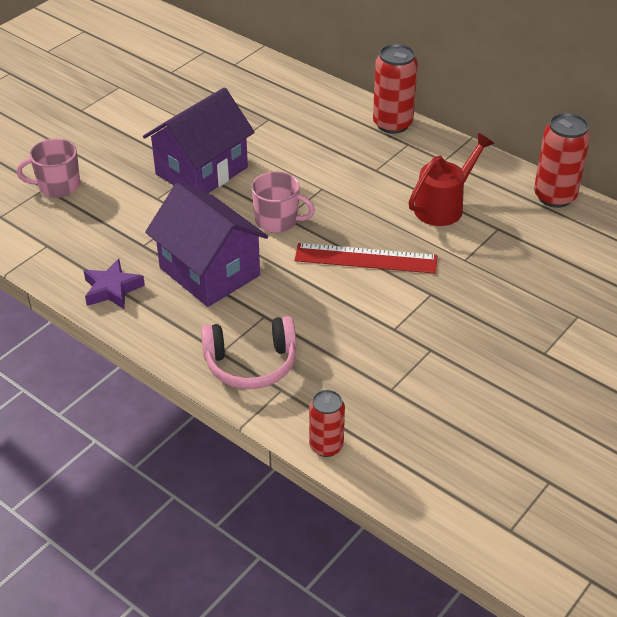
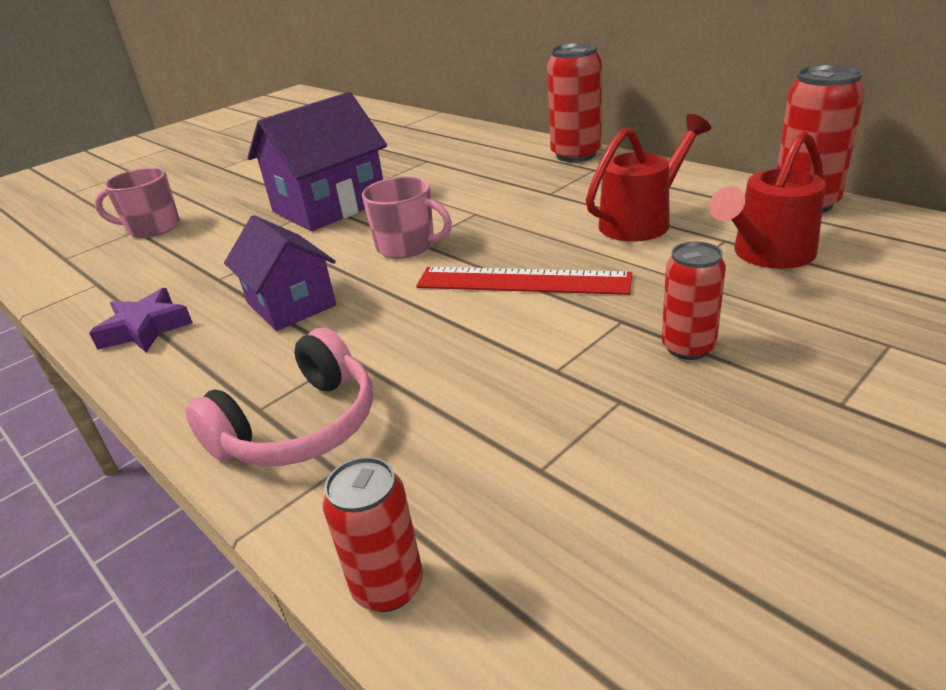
camera: 10 degrees right, 10 degrees down
purple house [145,183,268,307] -> purple house [224,215,336,331], size x0.66
pink headphones [201,316,296,389] -> pink headphones turned 45 degrees counterclockwise [185,328,373,466]
none -> red can [661,241,726,360]
none -> red watering can [709,131,826,269]

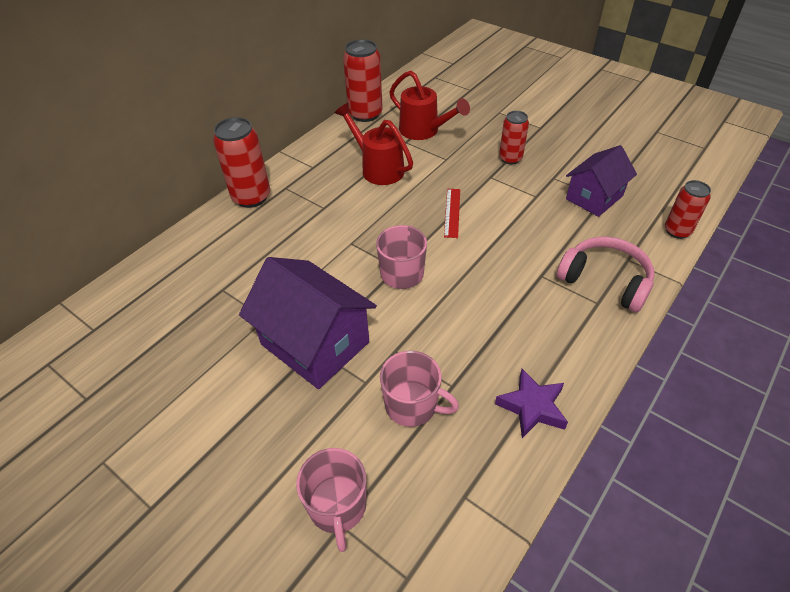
camera: 100 degrees left, 15 degrees up
purple house [224,215,336,331] -> purple house moved to [566,145,637,217]
red ruler [416,267,632,295] -> red ruler [444,189,460,238], size x0.58
none -> pink mug [380,351,459,427]

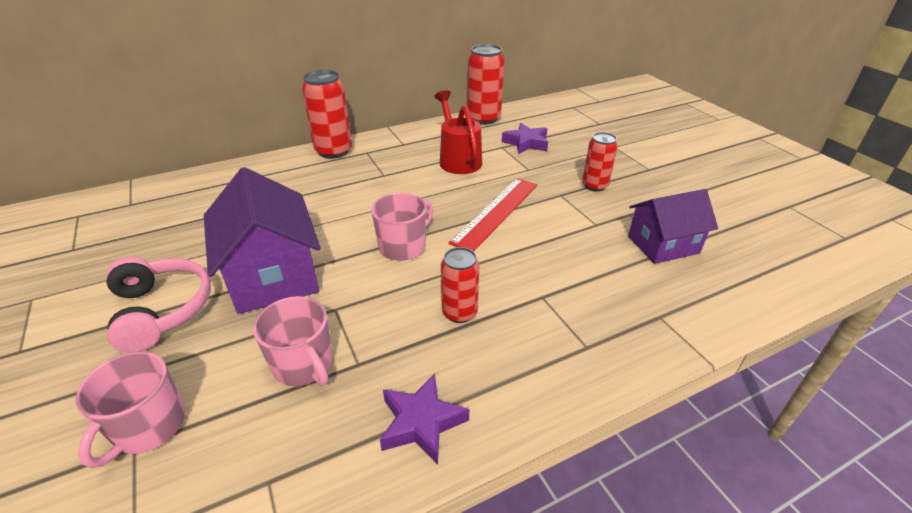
camera: 25 degrees right, 10 degrees down
red watering can [389,71,470,140] -> purple star [502,123,548,154]
red ruler [444,189,460,238] -> red ruler [449,178,537,251], size x1.73
pink headphones [557,236,655,312] -> pink headphones moved to [106,257,211,353]
red can [665,180,711,239] -> red can moved to [441,247,480,323]

